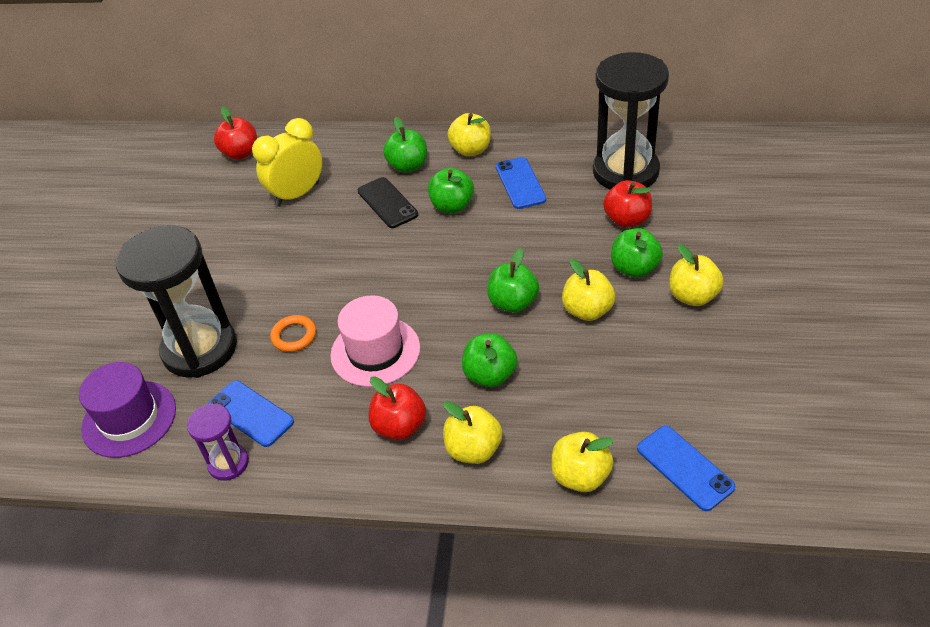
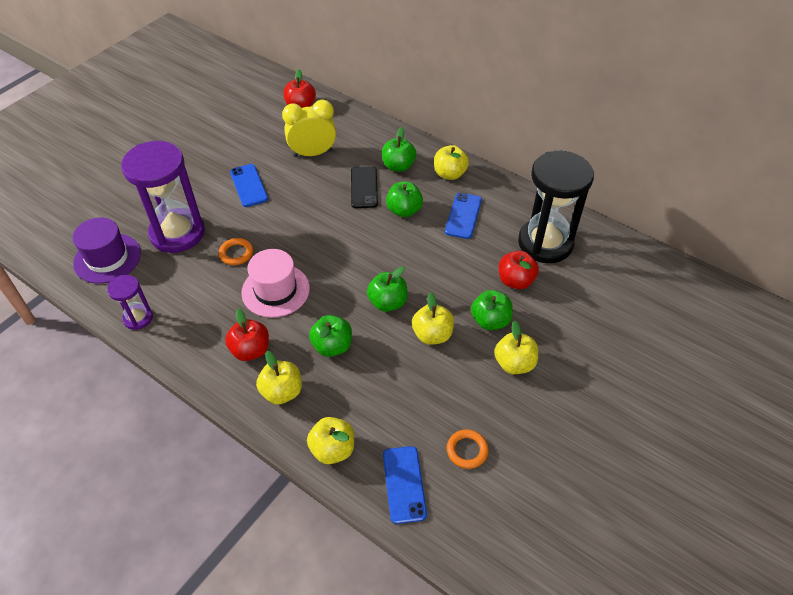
camera: 25 degrees right, 5 degrees up
black hourglass [116,225,237,378] -> purple hourglass [121,141,205,253]
blue phone [208,380,294,447] -> blue phone moved to [230,164,268,207]
none -> orange ring [447,429,489,469]

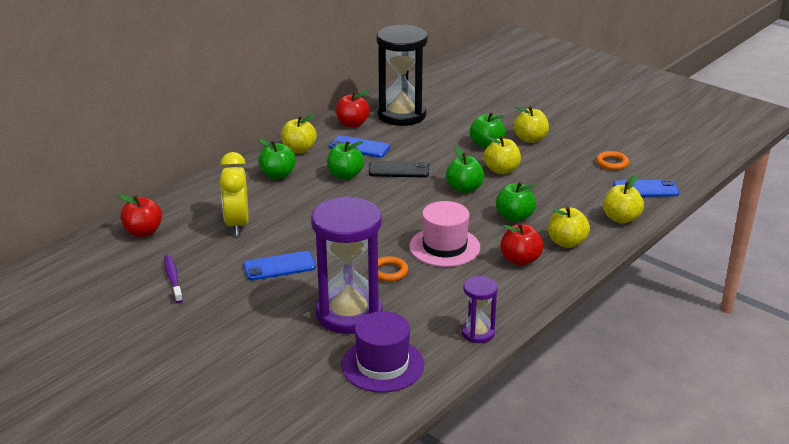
camera: 85 degrees left, 20 degrees down
black phone [351,166,378,208] -> black phone moved to [369,161,429,178]
red apple [499,251,539,289] -> red apple moved to [335,90,370,128]
none -> purple toothbrush [164,255,183,303]

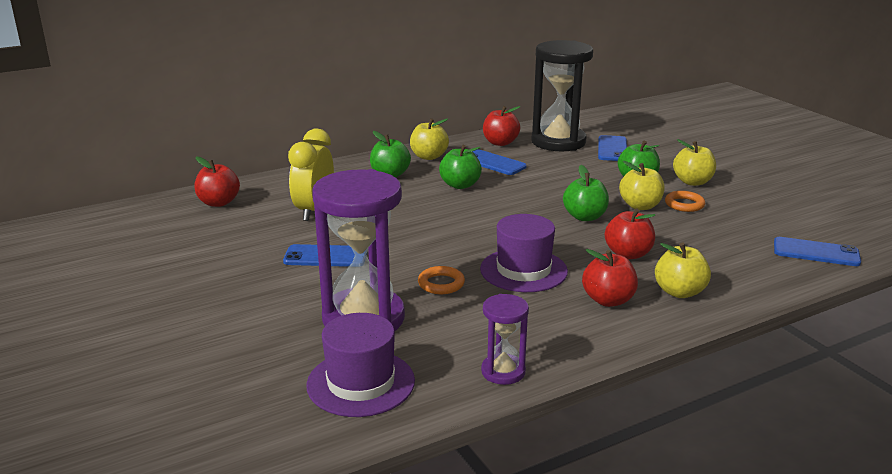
camera: 20 degrees right, 5 degrees down
purple toothbrush [164,255,183,303] -> none
black phone [369,161,429,178] -> none
pink hat [409,201,480,267] -> purple hat [480,214,568,292]
green apple [496,181,537,222] -> red apple [605,208,655,259]
orange ring [596,151,629,170] -> orange ring moved to [665,191,705,212]
yellow apple [603,175,644,224] -> none
none -> blue phone [598,135,627,161]

